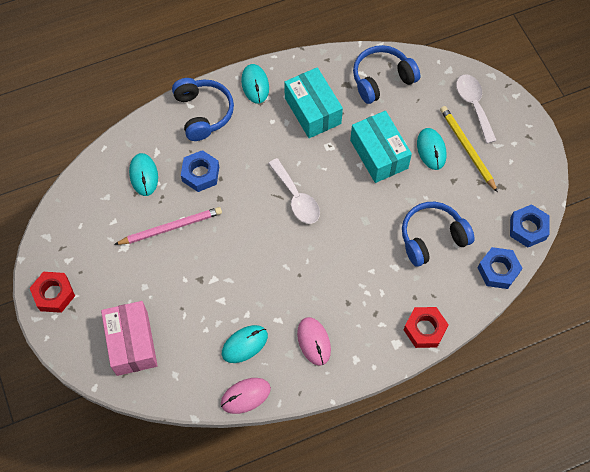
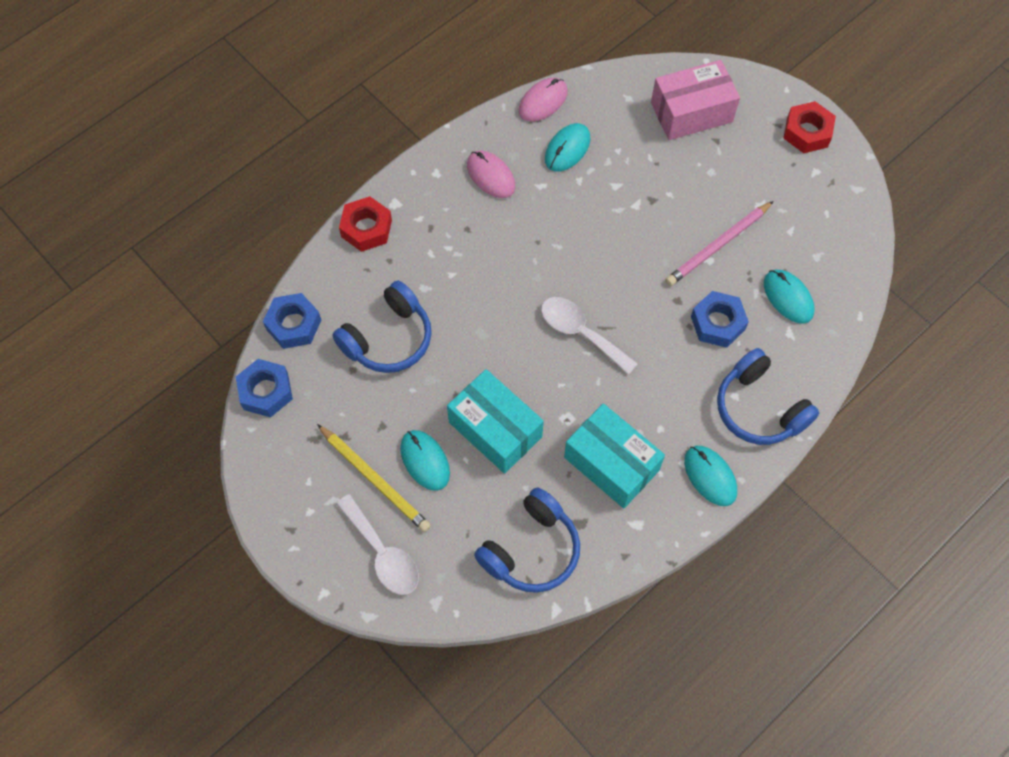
camera: 160 degrees right, 0 degrees up
pink box [101,301,158,376] -> pink box turned 75 degrees counterclockwise [651,60,740,140]

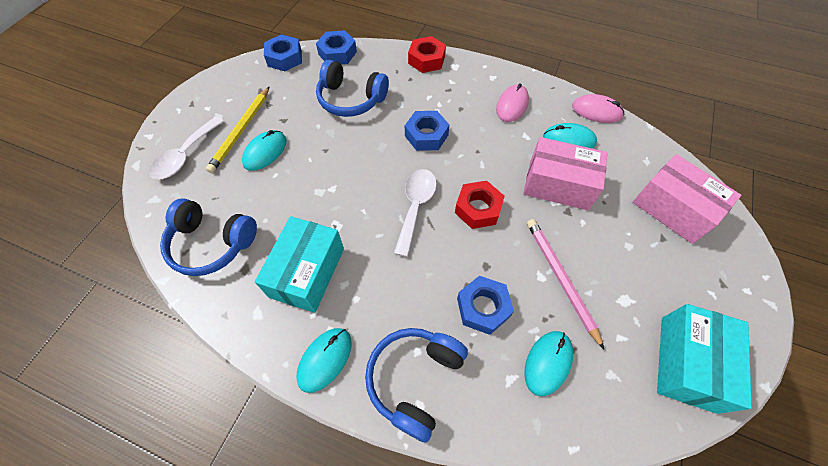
camera: 65 degrees right, 5 degrees down
turquoise box [447,369,544,474] -> turquoise box moved to [657,304,752,414]
pink pencil [665,201,774,286] -> pink pencil turned 45 degrees clockwise [527,219,604,349]
red nut [783,101,836,153] -> red nut moved to [455,181,505,229]
none -> blue nut [405,111,449,151]
none -> pink box [523,137,608,210]

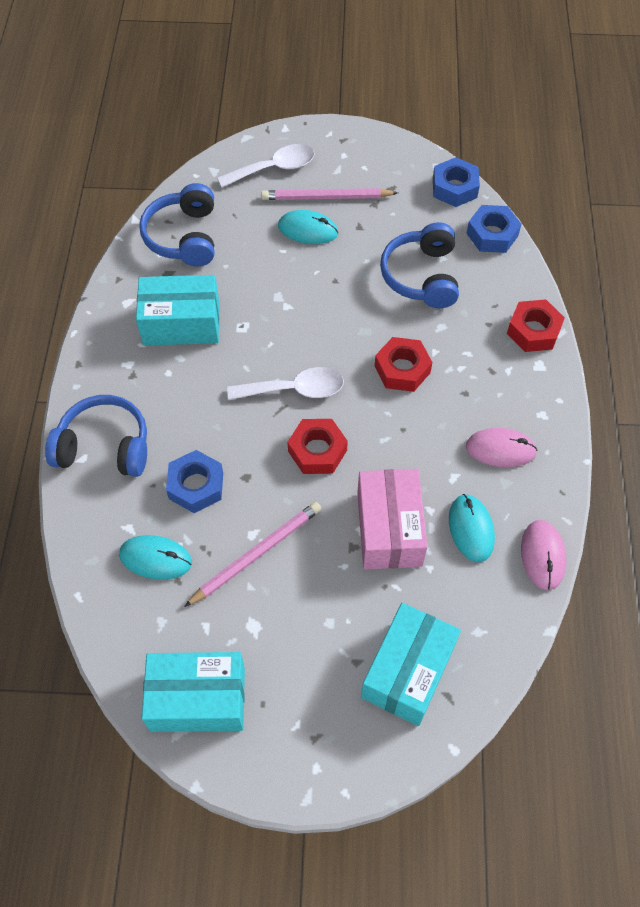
camera: 70 degrees right, 0 degrees up
white spoon [149,116,224,180] -> white spoon turned 150 degrees clockwise [217,144,315,187]
yellow pencil [206,87,269,173] -> pink pencil [261,188,398,200]
turquoise mouse [296,328,351,393] -> none
blue nut [405,111,449,151] -> red nut [375,337,432,392]
pink box [633,154,741,244] -> turquoise box [361,603,461,726]

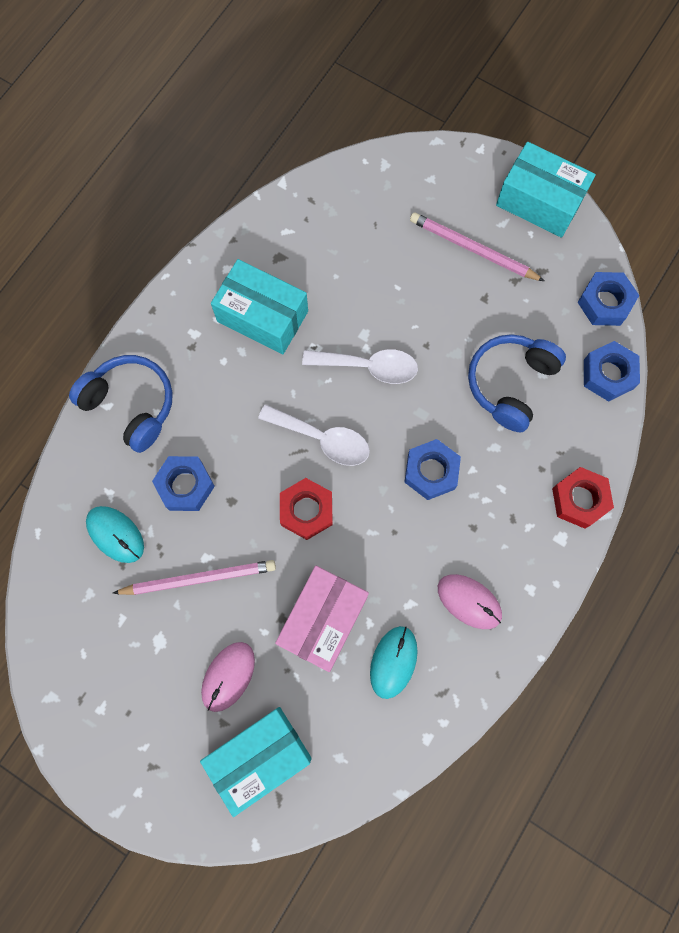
camera: 30 degrees right, 15 degrees up
blue headphones [139,183,214,267] -> none
turquoise box [141,652,245,732] -> turquoise box moved to [496,142,596,238]
white spoon [217,144,315,187] -> white spoon moved to [302,349,418,384]
turquoise mouse [278,210,338,244] -> none
red nut [375,337,432,392] -> blue nut [404,439,461,500]
pink mouse [521,520,566,590] -> pink mouse moved to [201,642,255,712]

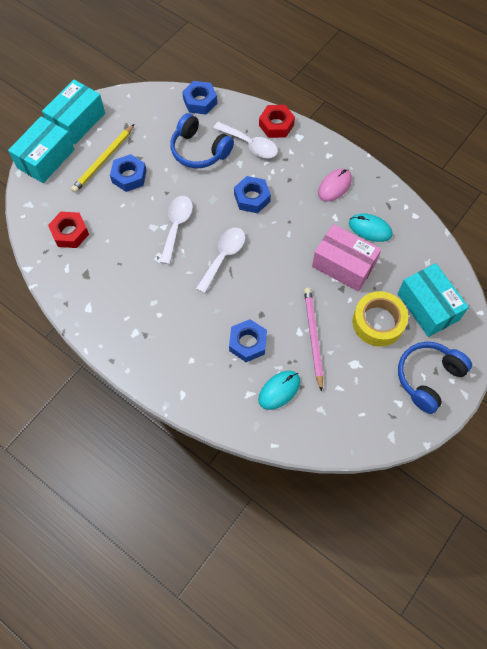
camera: 85 degrees left, 10 degrees down
blue headphones [69,355,173,453] -> blue headphones moved to [398,342,472,414]
pink mouse [201,642,255,712] -> yellow tape [352,291,408,347]
turquoise box [211,259,308,354] -> turquoise box moved to [8,117,74,183]
red nut [280,478,333,540] -> red nut moved to [48,212,89,248]
pink pencil [410,212,544,281] -> yellow pencil [71,124,134,193]
blue nut [577,272,639,326] -> blue nut moved to [110,154,147,192]
none -> white spoon [213,122,278,158]

